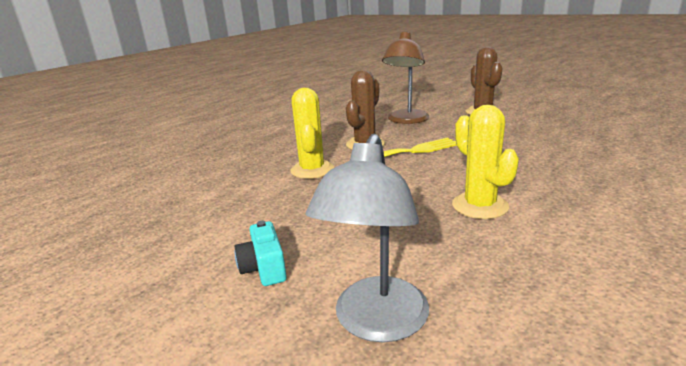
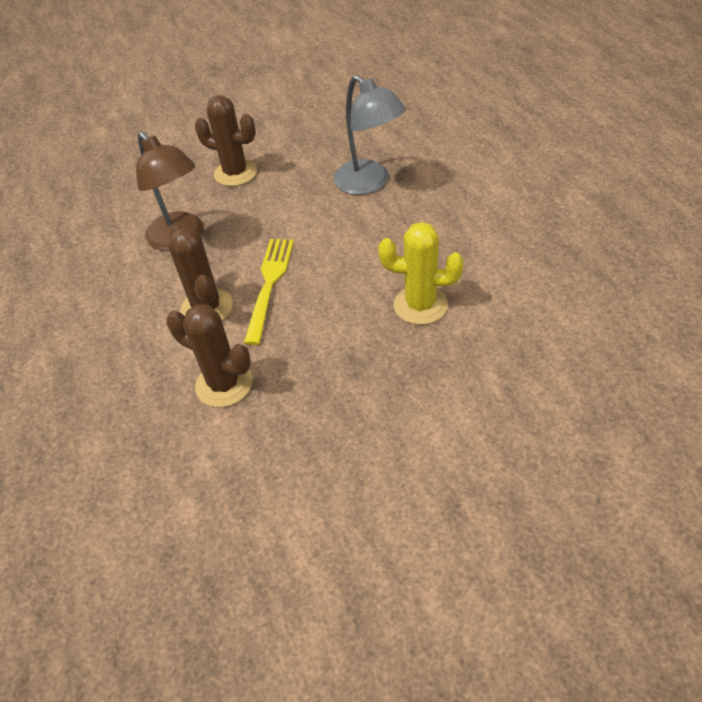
camera: 55 degrees left, 25 degrees up
turquoise camera [234,221,287,286] -> none
yellow cactus [290,88,334,179] -> brown cactus [166,304,253,407]
grey lamp [306,134,429,343] -> grey lamp moved to [334,75,406,195]

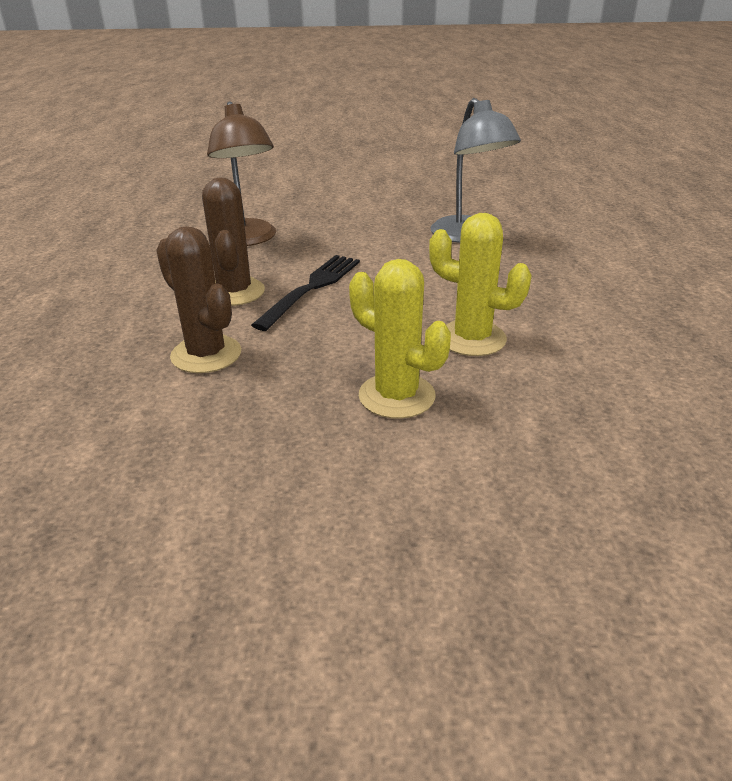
camera: 15 degrees right, 15 degrees down
brown cactus [195,95,257,186] -> none
yellow fork [244,239,294,345] -> black fork [251,255,360,331]
none -> yellow cactus [349,259,451,419]

